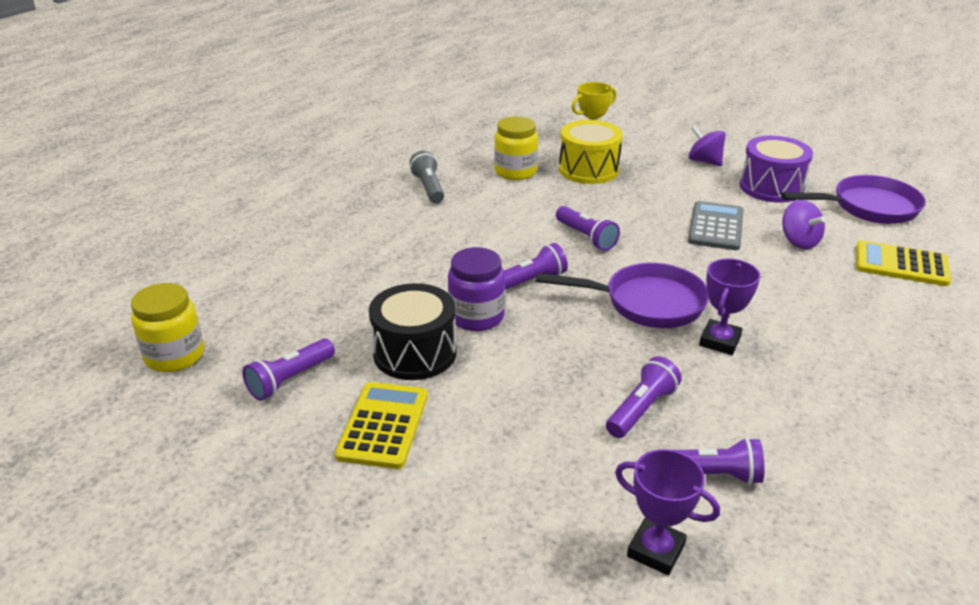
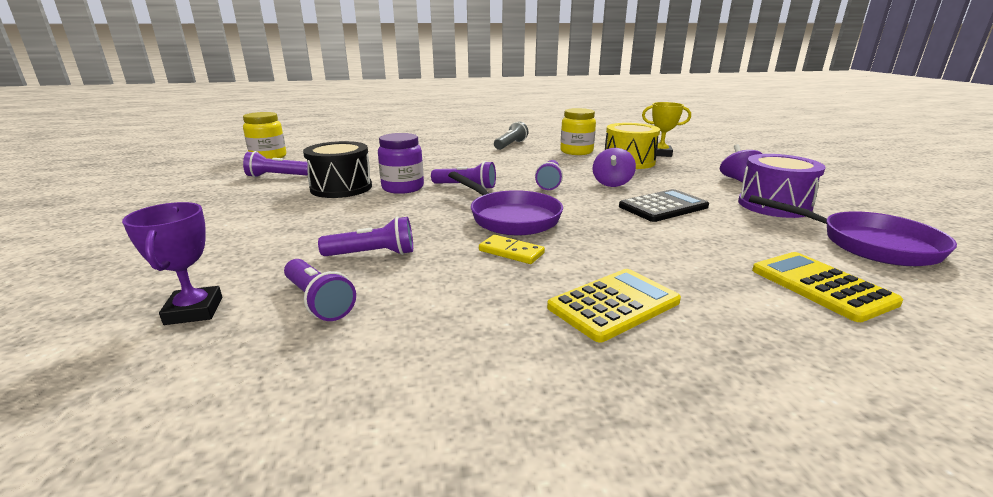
camera: 45 degrees right, 10 degrees down
yellow calculator [335,382,428,469] -> yellow calculator moved to [547,269,681,342]
grey calculator [688,201,744,250] -> black calculator [619,189,709,222]
purple trophy [699,258,760,355] -> yellow domino [479,235,545,264]
purple spinning top [782,200,826,249] -> purple spinning top moved to [593,148,636,187]

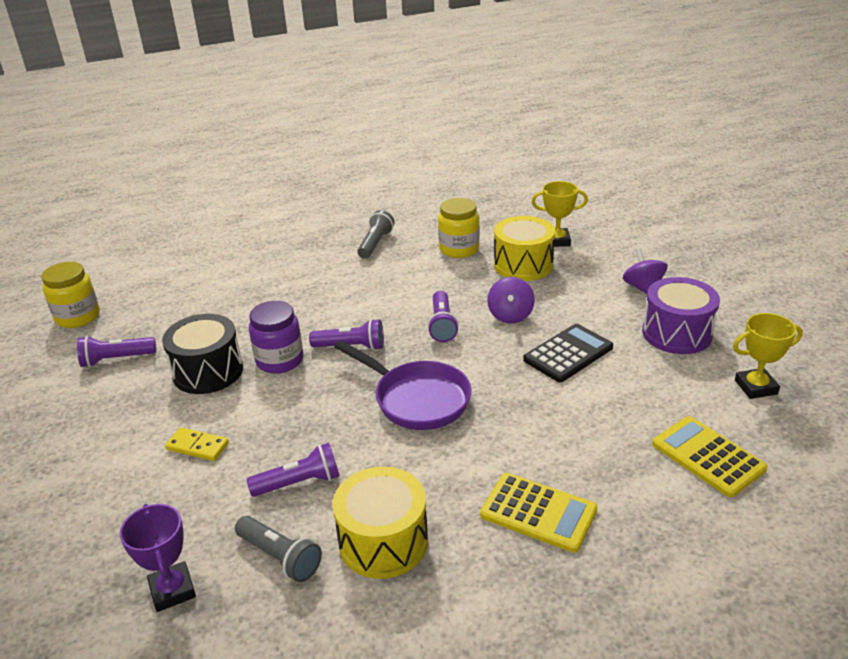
camera: 10 degrees left, 10 degrees up
purple flashlight [284,259,356,321] -> grey flashlight [235,516,322,582]
yellow domino [479,235,545,264] -> yellow domino moved to [165,427,229,461]
yellow calculator [547,269,681,342] -> yellow calculator turned 75 degrees clockwise [480,473,598,553]
purple pan [749,195,957,266] -> yellow trophy [733,313,803,399]
none -> yellow drum [333,467,428,579]

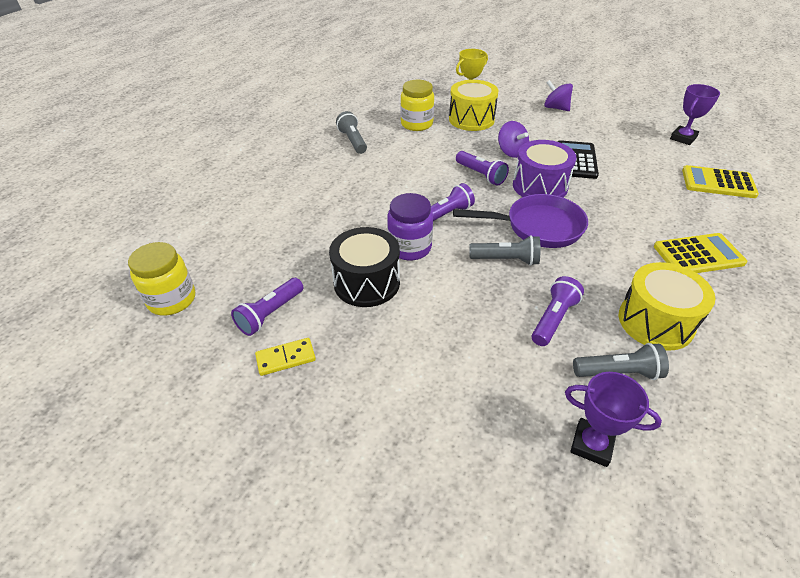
camera: 40 degrees left, 10 degrees up
yellow domino [165,427,229,461] -> yellow domino moved to [255,338,316,376]
purple drum [642,277,720,354] -> purple drum moved to [513,140,577,198]
yellow trophy [733,313,803,399] -> purple trophy [670,84,720,145]
none -> grey flashlight [470,235,540,266]

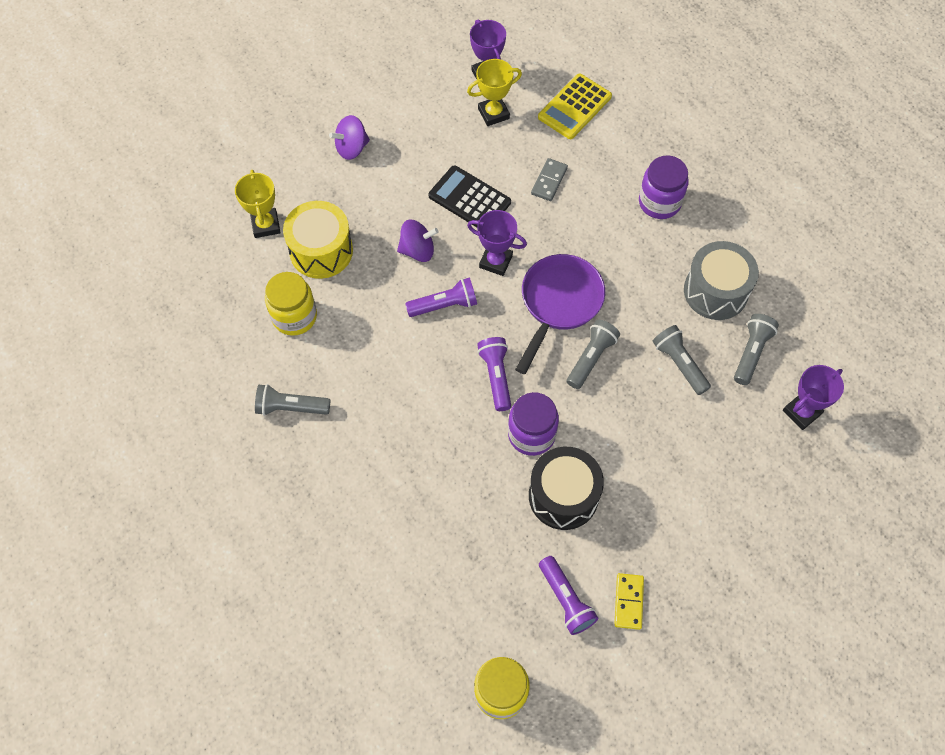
camera: 65 degrees left, 20 degrees up
purple drum [513,140,577,198] -> purple trophy [467,210,527,276]
purple flashlight [532,276,584,346] -> grey flashlight [653,325,711,395]
yellow drum [619,262,715,351] -> grey drum [684,241,759,320]
yellow calculator [654,233,747,273] -> purple jar [639,155,689,219]
none -> yellow trophy [467,59,522,126]
none -> grey domino [531,158,568,201]

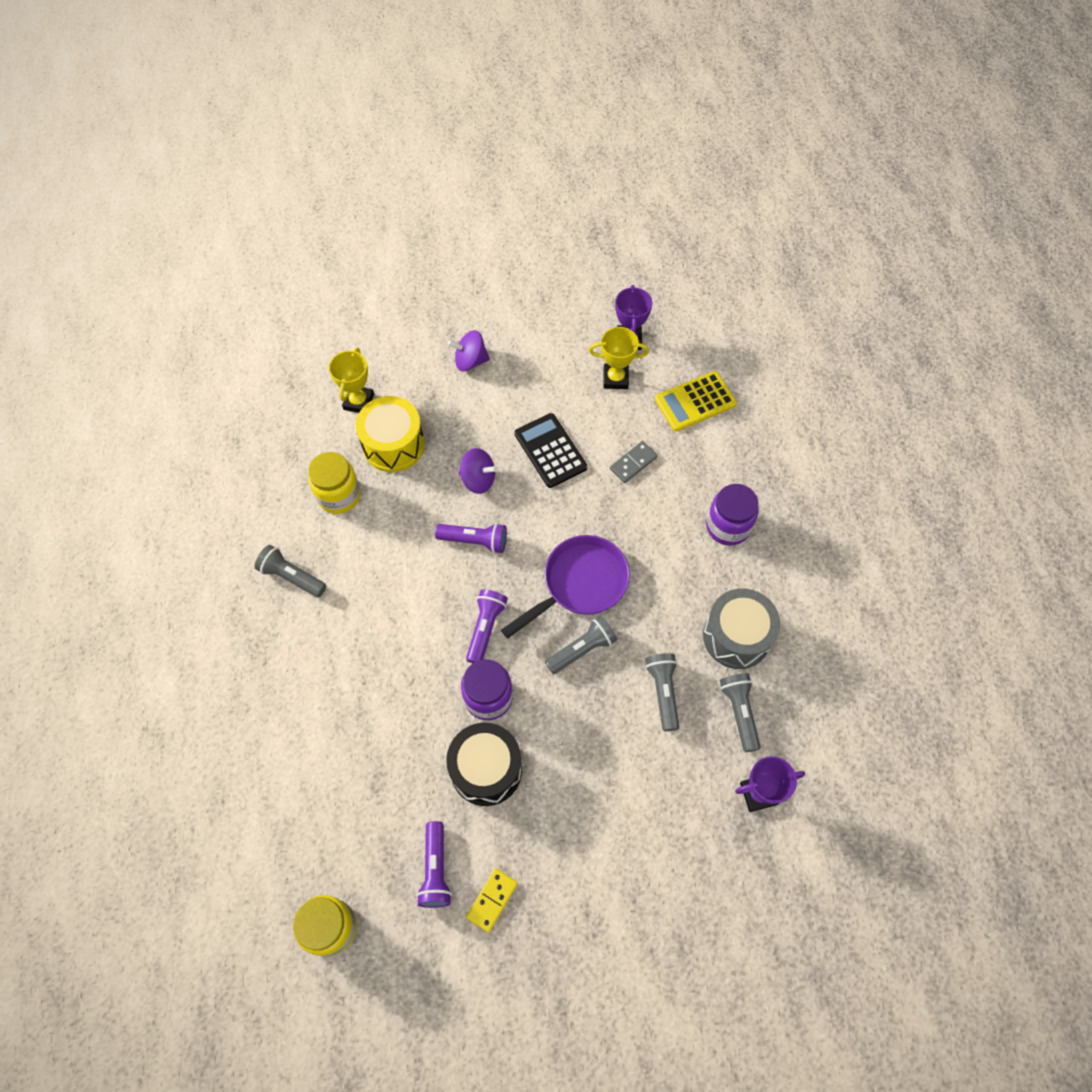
camera: 25 degrees right, 0 degrees up
purple trophy [467,210,527,276] -> none
grey flashlight [734,314,779,385] -> grey flashlight turned 60 degrees counterclockwise [720,673,761,752]

